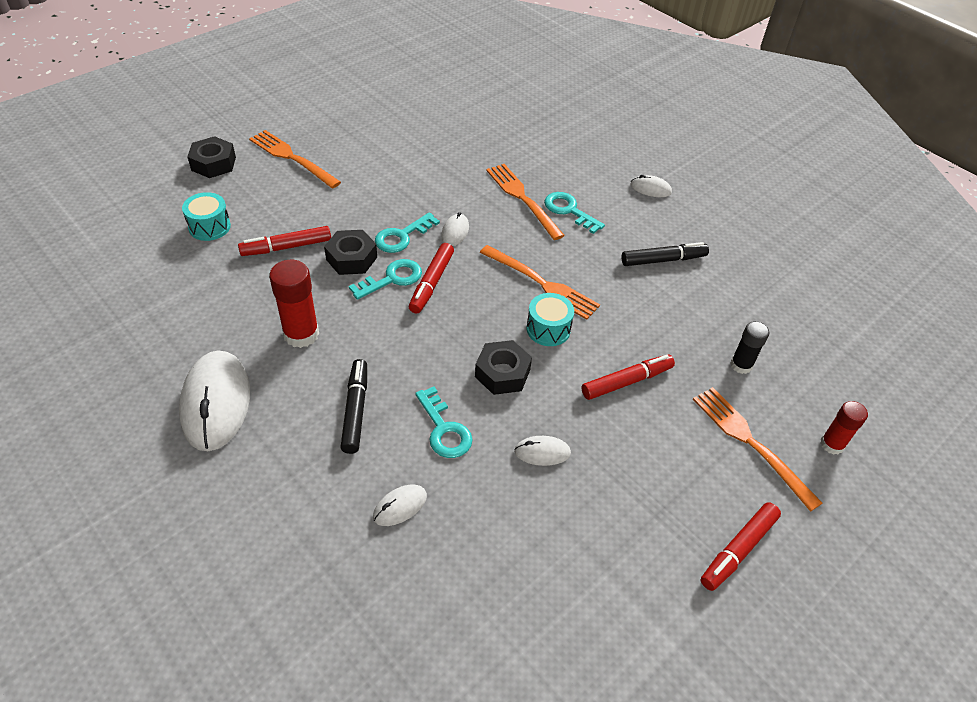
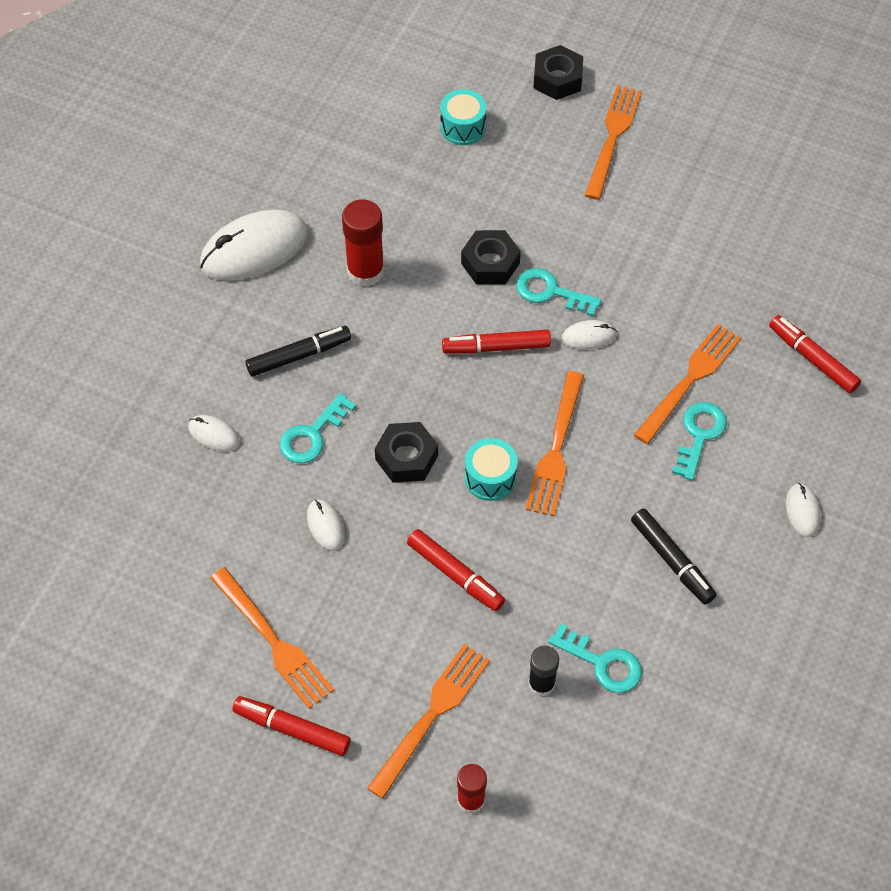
camera: 70 degrees right, 10 degrees up
red marker [238,226,331,256] -> red marker moved to [769,315,861,393]
turquoise key [349,259,422,300] -> turquoise key moved to [548,624,642,693]
none -> orange fork [210,567,334,709]

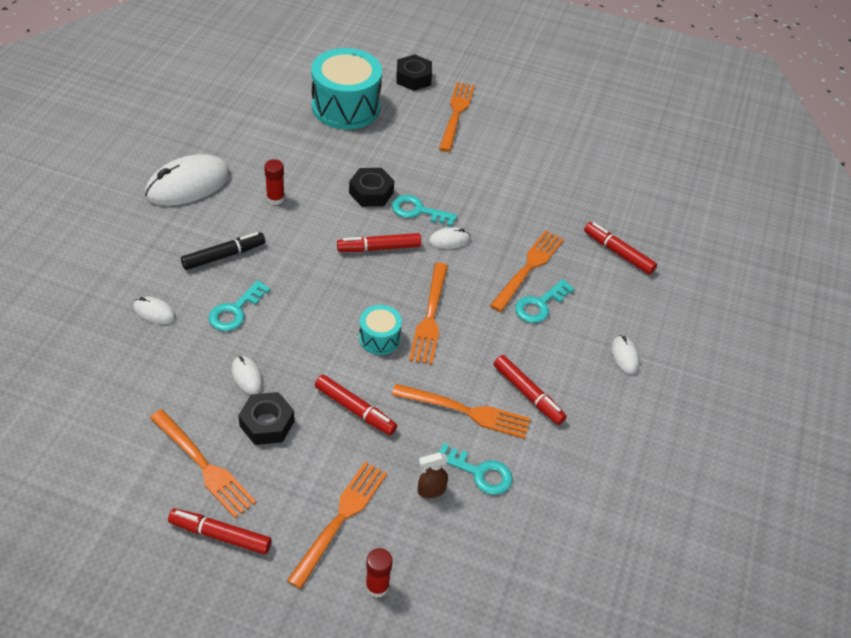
camera: 10 degrees left, 10 degrees down
red glue stick [342,200,385,287] -> red glue stick [264,159,285,205], size x0.63
black nut [375,422,438,483] -> black nut moved to [238,392,295,445]
turquoise drum [440,89,487,145] -> turquoise drum [311,48,382,130], size x2.02
black glue stick [528,646,559,696] -> brown spray bottle [418,452,448,498]
black marker [631,508,717,605] -> red marker [494,355,567,425]
turquoise key [672,402,727,480] -> turquoise key turned 150 degrees counterclockwise [515,279,575,323]
none -> orange fork [392,384,531,439]

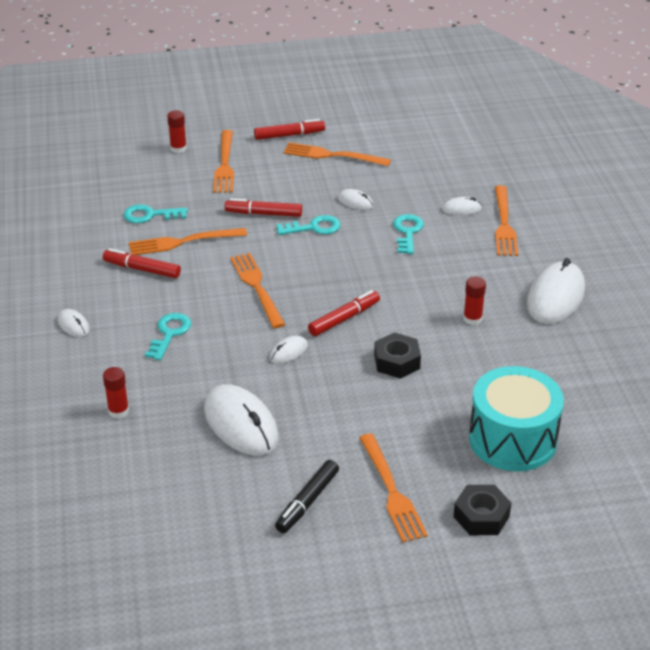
camera: 155 degrees right, 10 degrees down
black marker [181,232,266,270] -> black marker moved to [275,460,339,533]
black nut [238,392,295,445] -> none
turquoise drum [359,305,402,355] -> none
turquoise key [392,195,457,227] -> turquoise key moved to [276,215,341,235]
brown spray bottle [418,452,448,498] -> none
orange fork [490,230,564,312] -> orange fork moved to [495,185,518,256]
red marker [584,222,657,275] -> red glue stick [103,367,129,418]
none -> white mouse [204,384,279,455]

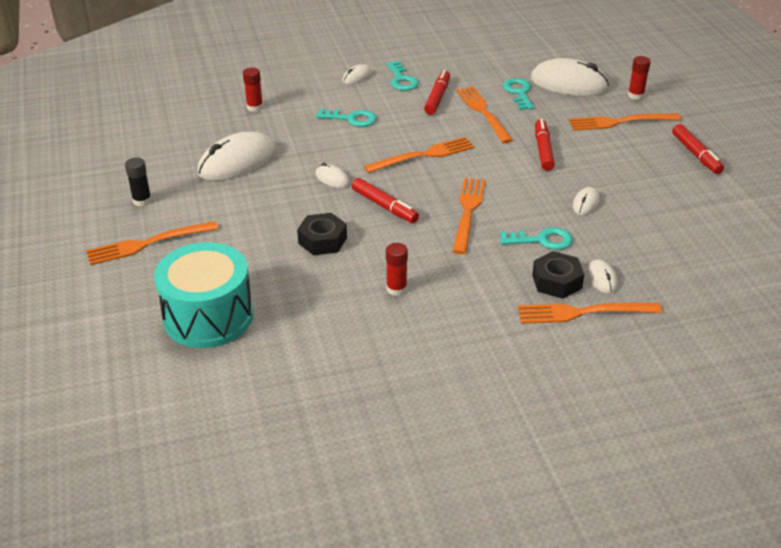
camera: 85 degrees right, 0 degrees up
black marker [275,460,339,533] -> black glue stick [125,157,152,206]
turquoise key [276,215,341,235] -> turquoise key moved to [387,61,419,91]
orange fork [283,142,391,166] -> orange fork moved to [452,178,486,254]
black nut [453,485,511,535] -> black nut moved to [532,251,584,299]
white mouse [527,258,585,324] -> white mouse moved to [531,58,609,96]

